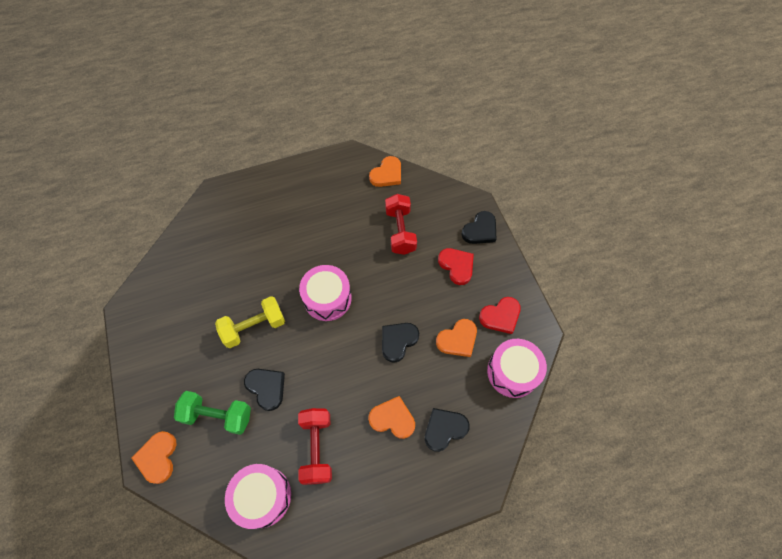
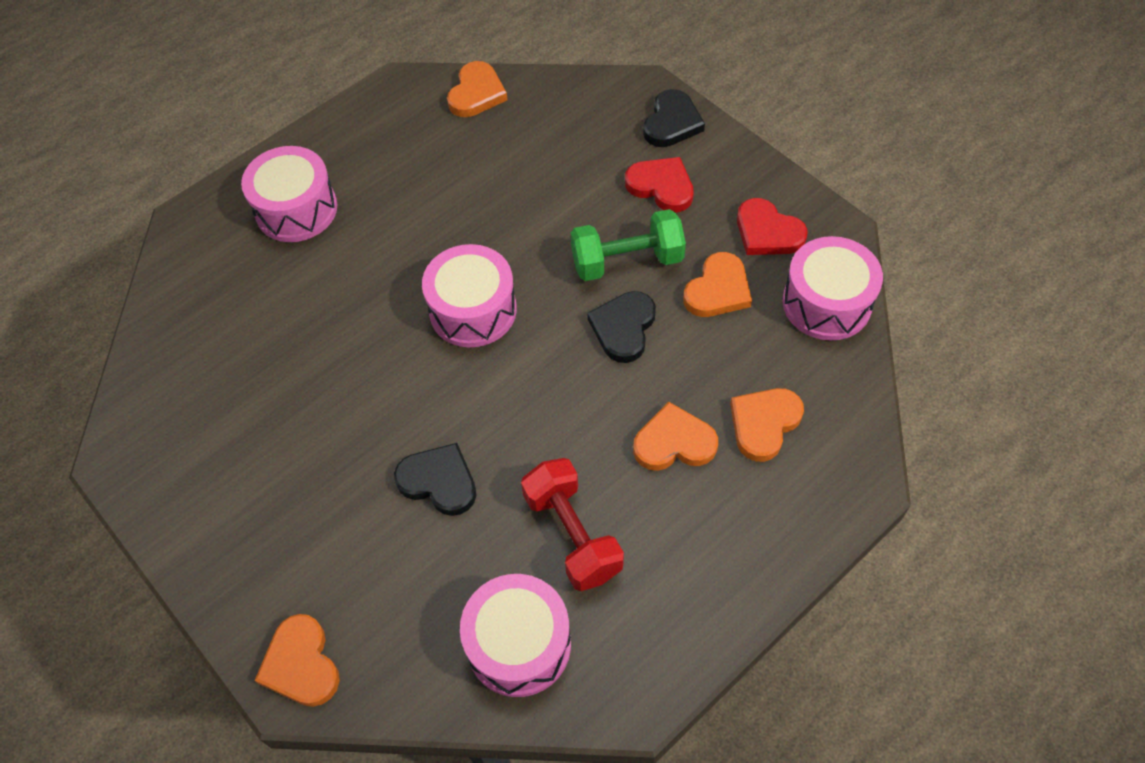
camera: 20 degrees left, 5 degrees down
green dumbbell [174,391,251,435] -> green dumbbell moved to [571,209,686,281]
yellow dumbbell [215,296,285,348] -> none
red dumbbell [385,194,417,255] -> none
black heart [425,408,470,452] -> orange heart [730,388,804,462]
red heart [479,297,521,334] -> red heart turned 90 degrees clockwise [737,198,807,255]
none -> pink drum [241,146,337,242]

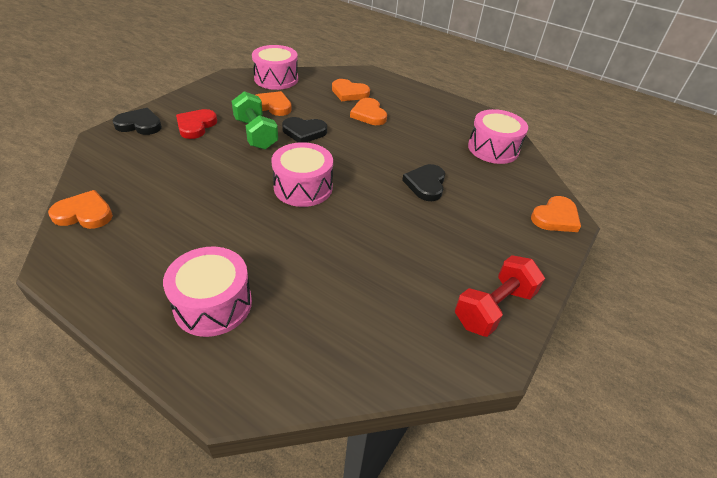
camera: 110 degrees left, 15 degrees down
red dumbbell [521,458,624,591] -> red dumbbell moved to [455,255,545,337]
red heart [737,198,807,255] -> none

